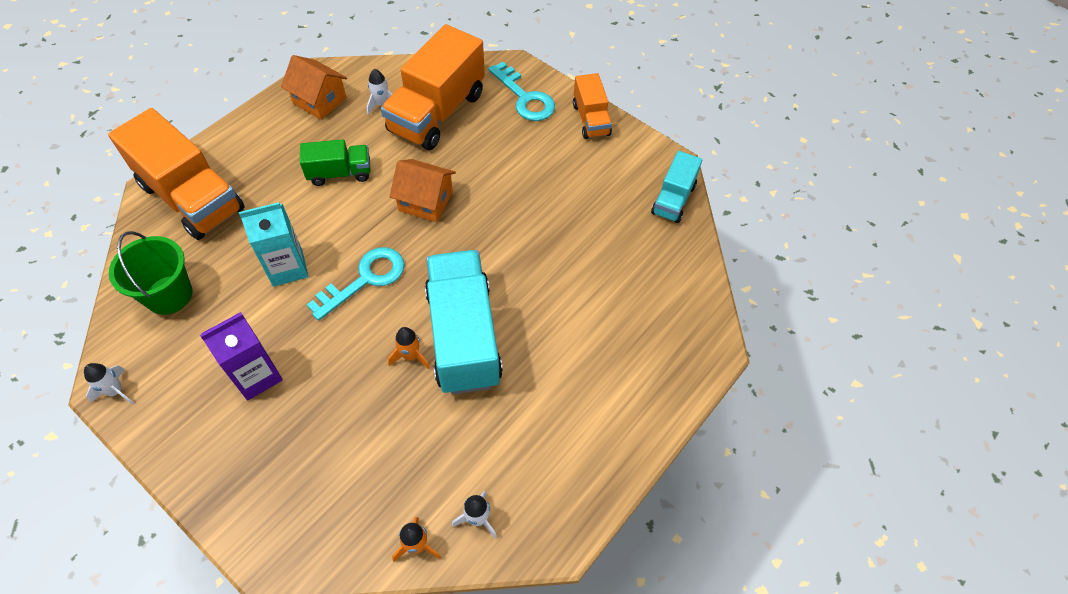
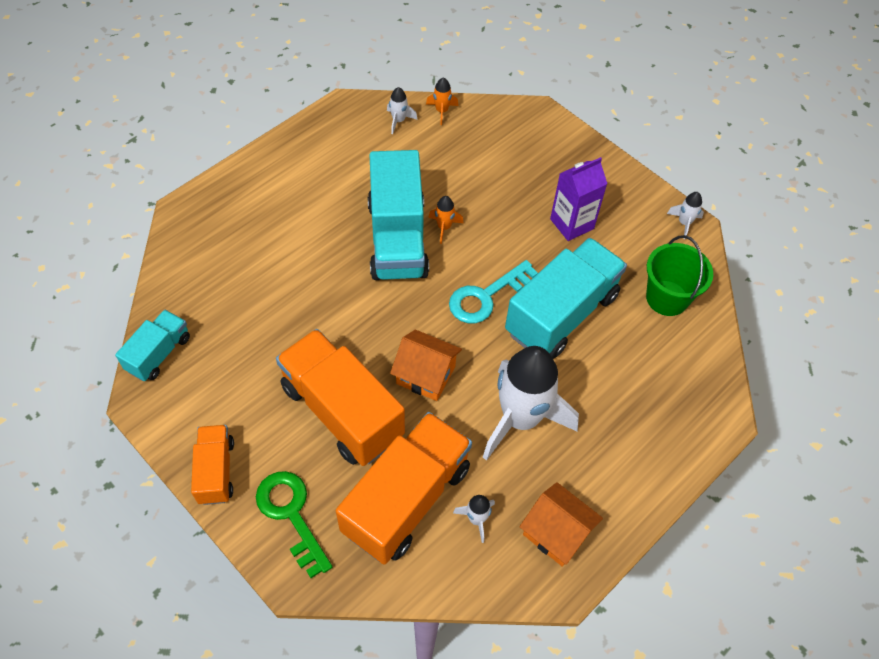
camera: 175 degrees left, 0 degrees up
orange truck [108,108,245,240] -> orange truck moved to [276,329,405,466]
turquoise carton [239,202,308,287] -> turquoise truck [505,238,627,359]
green truck [300,139,370,186] -> white rocket [483,346,579,461]
turquoise key [488,62,555,121] -> green key [256,471,332,578]

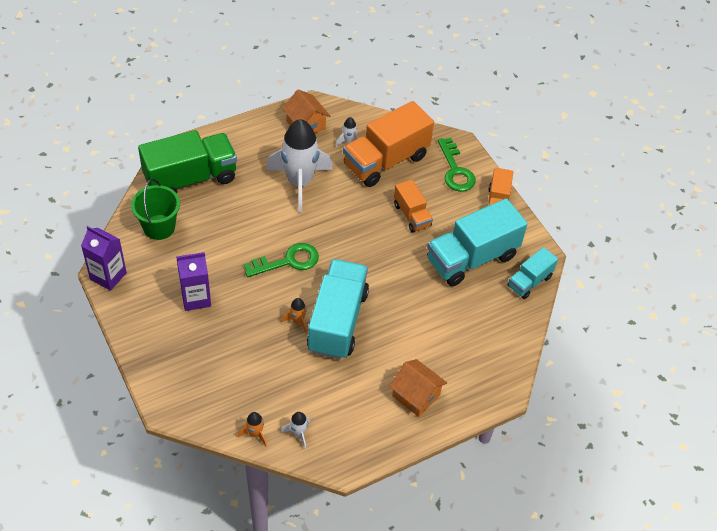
camera: 165 degrees left, 5 degrees down
orange truck [276,329,405,466] -> orange truck [394,179,433,233], size x0.54
orange house [390,329,462,401] -> orange house moved to [389,359,447,417]
turquoise key [449,260,538,323] -> green key [244,243,319,277]
turquoise truck [505,238,627,359] -> turquoise truck moved to [427,198,528,286]
white rocket [667,192,704,239] -> purple carton [81,226,127,291]
none -> green truck [138,130,237,193]

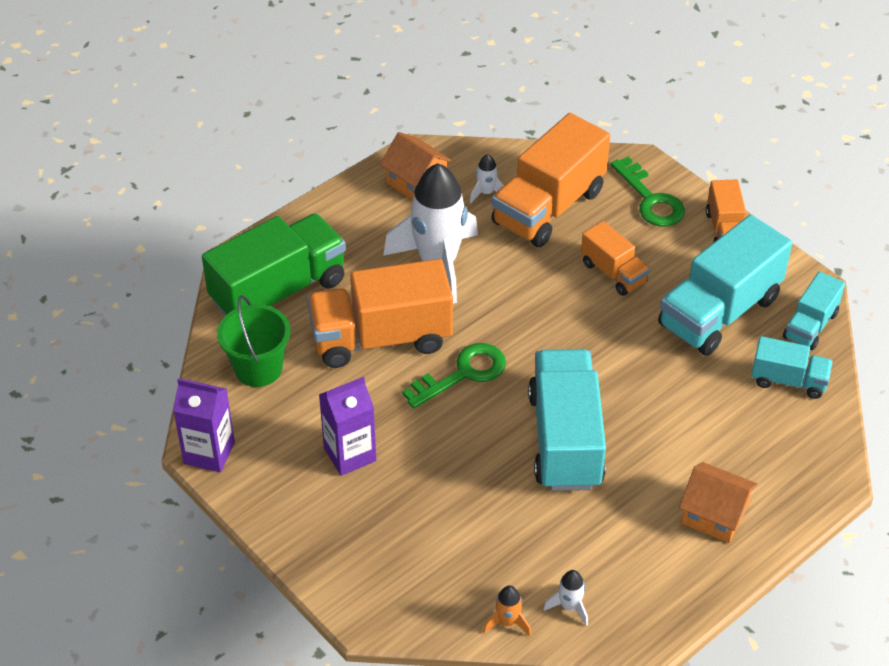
camera: 10 degrees left, 5 degrees down
orange rocket [281,298,307,334] -> none
none -> orange truck [307,259,453,368]
none -> turquoise truck [751,336,833,399]

